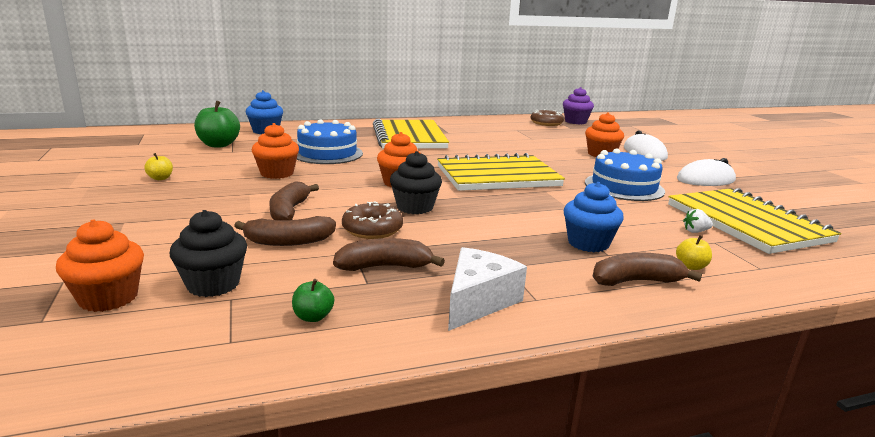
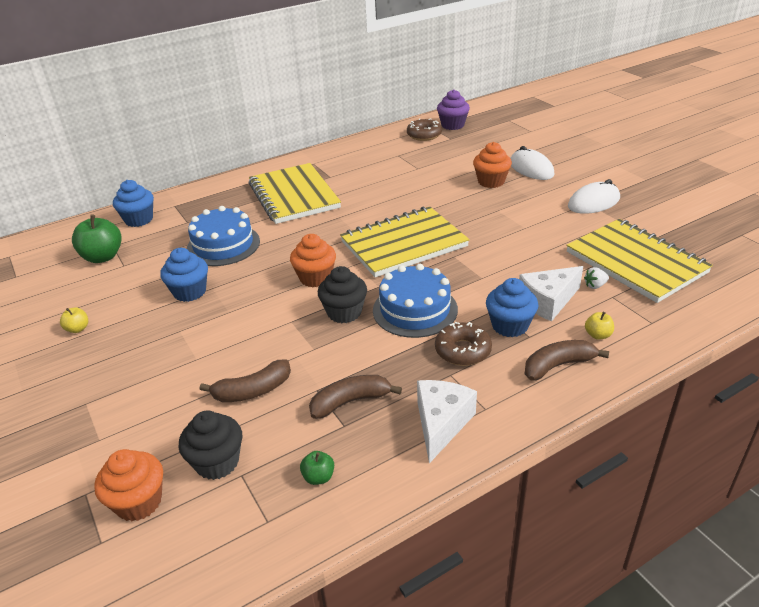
camera: 10 degrees left, 15 degrees up
orange cupcake [251,123,299,179] -> blue cupcake [160,248,208,302]
brown banana [269,181,319,220] -> none
brown donut [342,201,403,239] -> brown donut moved to [435,322,492,366]
blue cake [585,148,665,201] -> blue cake moved to [373,264,458,338]
none -> white cheese [519,266,583,321]

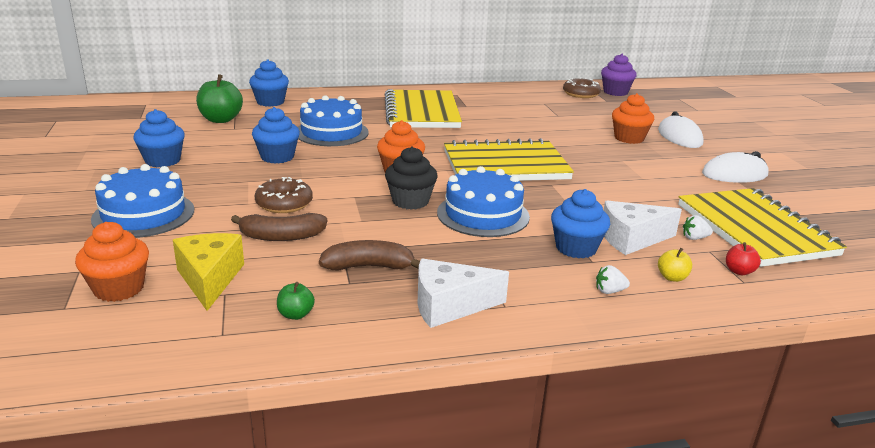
camera: 15 degrees right, 10 degrees down
yellow apple [60,307,88,333] -> blue cupcake [133,109,185,167]
black cupcake [179,411,242,480] -> yellow cheese [173,233,244,311]
white cheese [417,380,477,464] -> white cheese turned 135 degrees counterclockwise [418,259,509,328]
brown donut [435,322,492,366] -> brown donut moved to [255,177,313,213]
brown banana [525,340,609,380] -> white strawberry [596,265,630,294]
none -> blue cake [91,164,194,238]
none -> red apple [726,242,761,275]

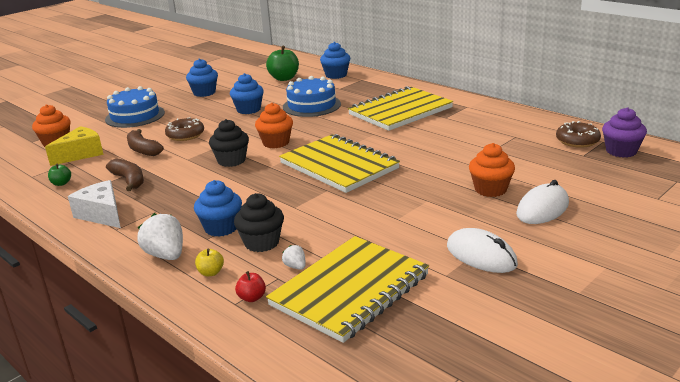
camera: 60 degrees right, 0 degrees up
blue cake [437,166,530,237] -> none
white strawberry [596,265,630,294] -> white strawberry [137,213,183,260], size x1.99
white cheese [603,201,682,255] -> black cupcake [234,193,284,252]

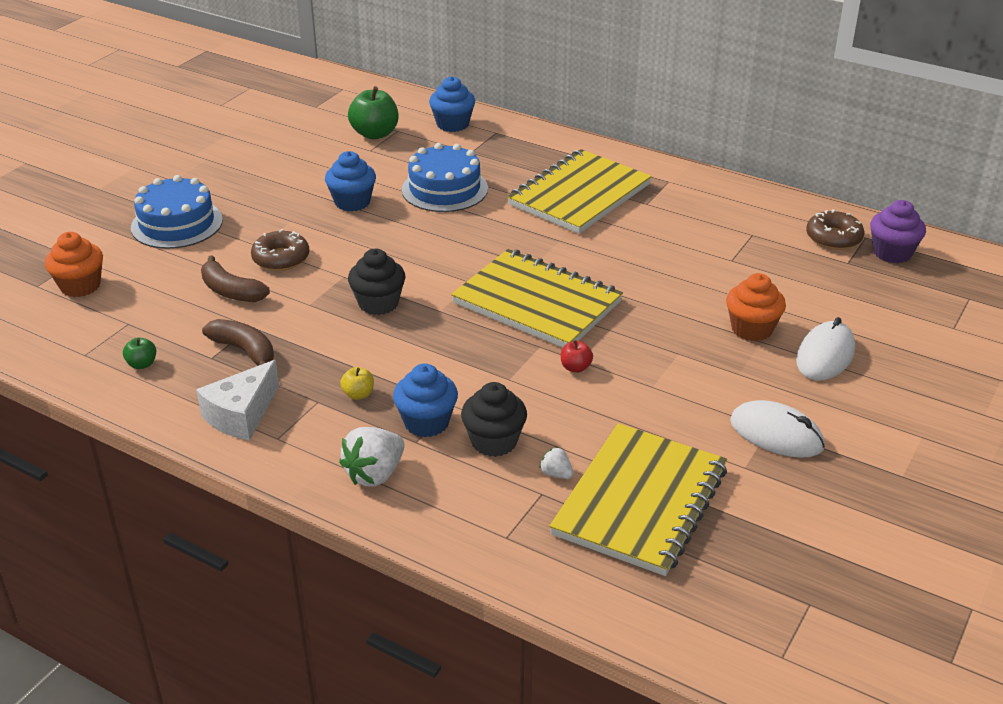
camera: 15 degrees left, 10 degrees up
yellow cheese [45,127,104,166] -> none
white cheese [68,180,121,228] -> white cheese turned 90 degrees counterclockwise [196,360,279,440]
white strawberry [137,213,183,260] -> white strawberry turned 90 degrees counterclockwise [339,427,405,486]
blue cupcake [186,59,218,97] -> none
yellow apple [195,249,224,276] -> yellow apple moved to [340,367,374,400]
red apple [235,271,266,302] -> red apple moved to [561,340,593,373]
orange cupcake [255,103,293,148] -> none

